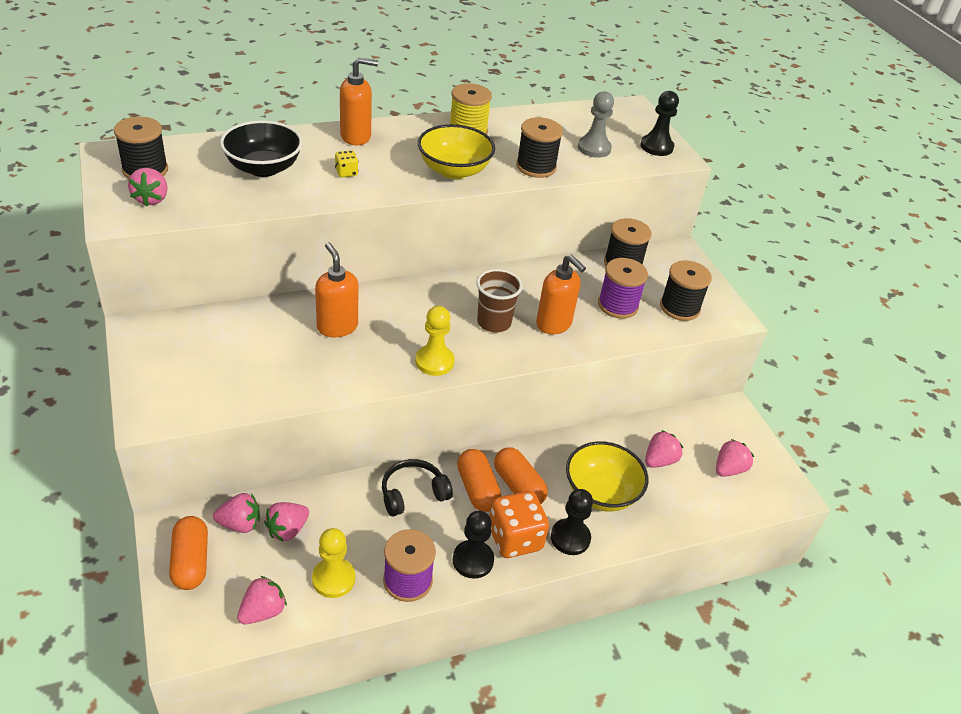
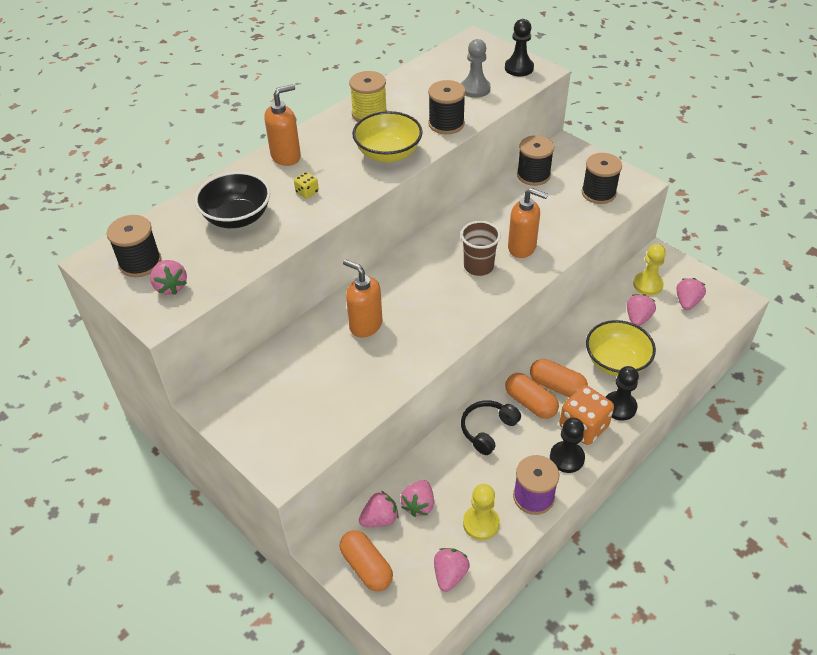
camera: 20 degrees left, 5 degrees up
yellow pawn [415,306,455,376] -> yellow pawn moved to [633,244,666,296]
purple spool [598,258,648,319] -> none

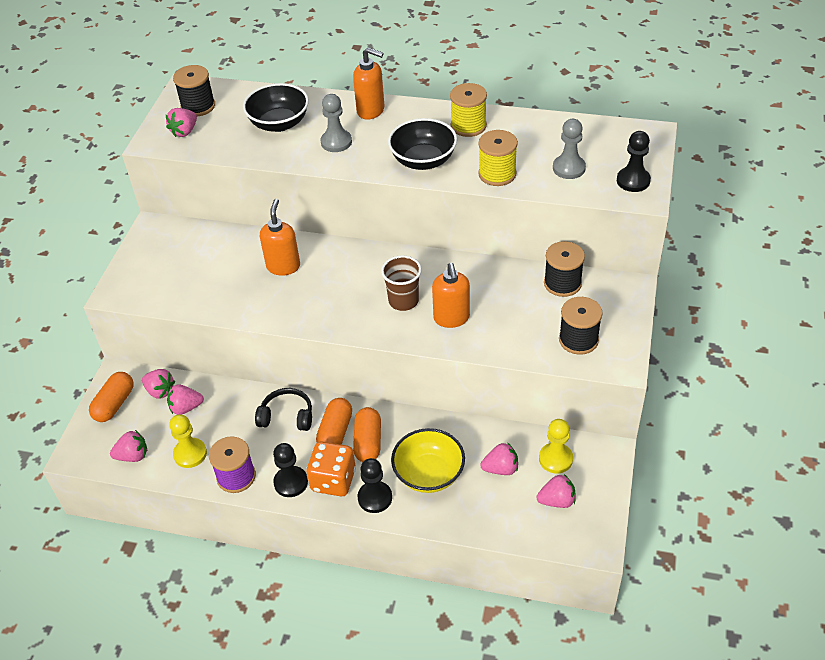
camera: 60 degrees right, 0 degrees up
yellow dice [294,172,319,199] -> grey pawn [321,94,352,152]
yellow bowl [352,111,423,163] -> black bowl [388,118,457,170]
black spool [428,80,466,134] -> yellow spool [478,130,518,186]

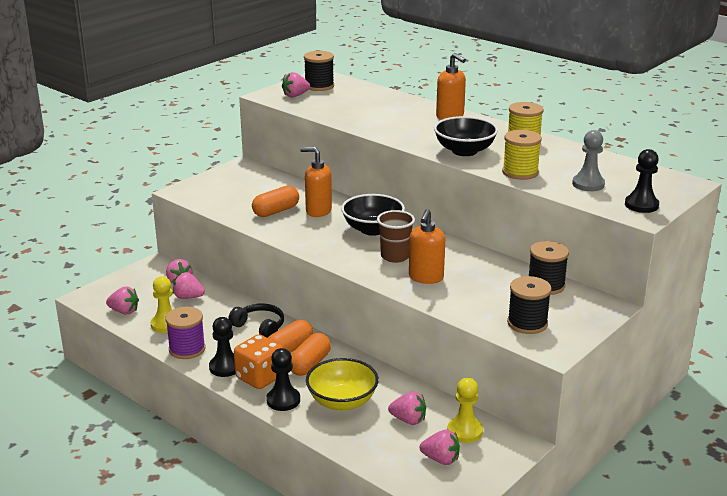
camera: 25 degrees right, 20 degrees down
orange capsule [89,372,134,422] -> orange capsule moved to [252,186,299,217]
black bowl [243,83,309,132] -> black bowl moved to [341,194,405,236]
orange soap dispenser [260,199,300,276] -> orange soap dispenser turned 105 degrees counterclockwise [300,147,332,217]
grey pawn [321,94,352,152] -> none

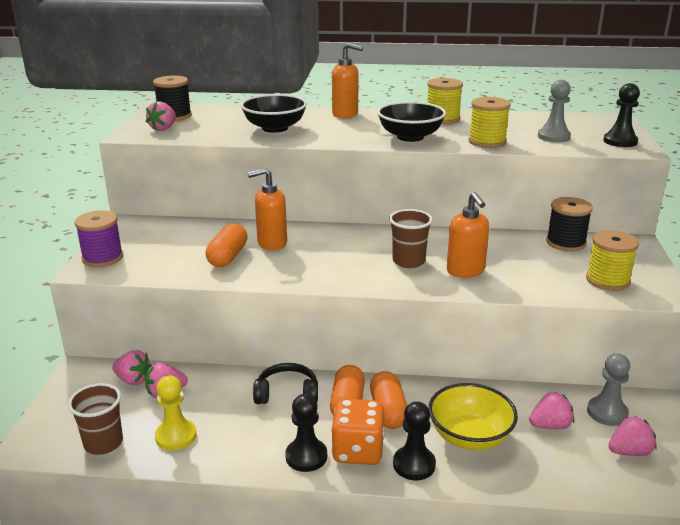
camera: 35 degrees left, 0 degrees up
pink strawberry [106,287,139,315] -> brown cup [68,383,123,455]
purple spool [165,307,205,359] -> purple spool moved to [75,210,123,267]
black bowl [341,194,405,236] -> black bowl moved to [241,94,307,133]
yellow pawn [447,378,483,443] -> grey pawn [587,353,630,426]
black spool [507,276,552,334] -> yellow spool [586,230,639,291]

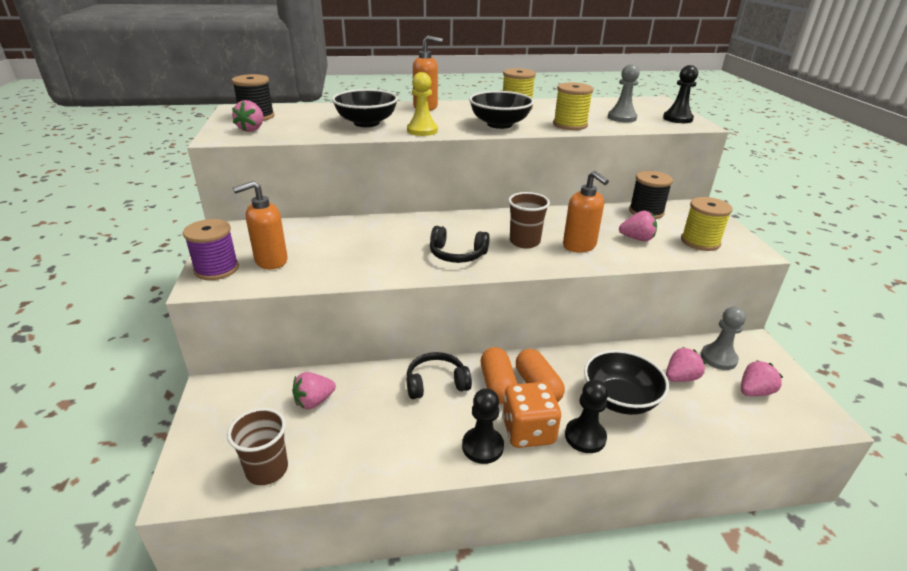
camera: 15 degrees left, 5 degrees up
pink strawberry [112,350,152,385] -> pink strawberry moved to [619,211,657,241]
yellow pawn [155,375,197,451] -> yellow pawn moved to [407,72,438,136]
orange capsule [206,223,248,267] -> none
orange soap dispenser [247,168,287,250] -> orange soap dispenser moved to [233,181,288,269]
yellow bowl [428,383,518,450] -> black bowl [584,350,669,415]
none -> black headphones [430,226,490,263]

